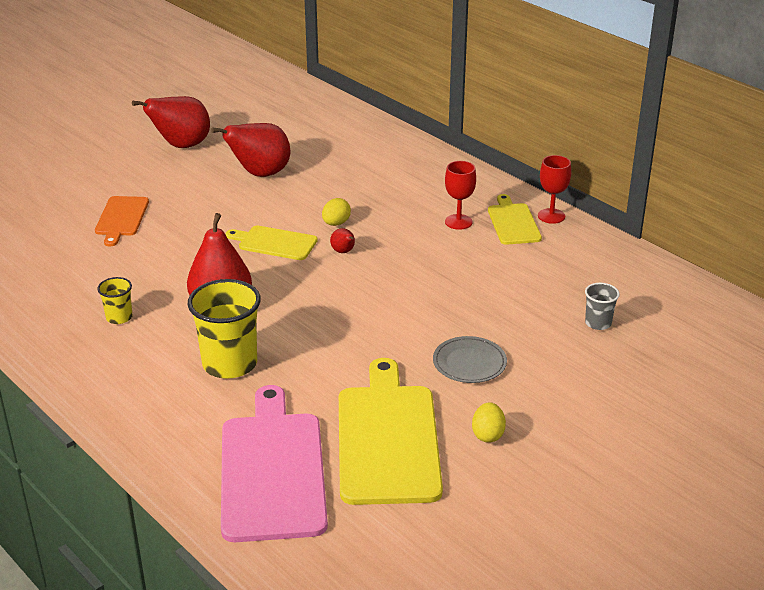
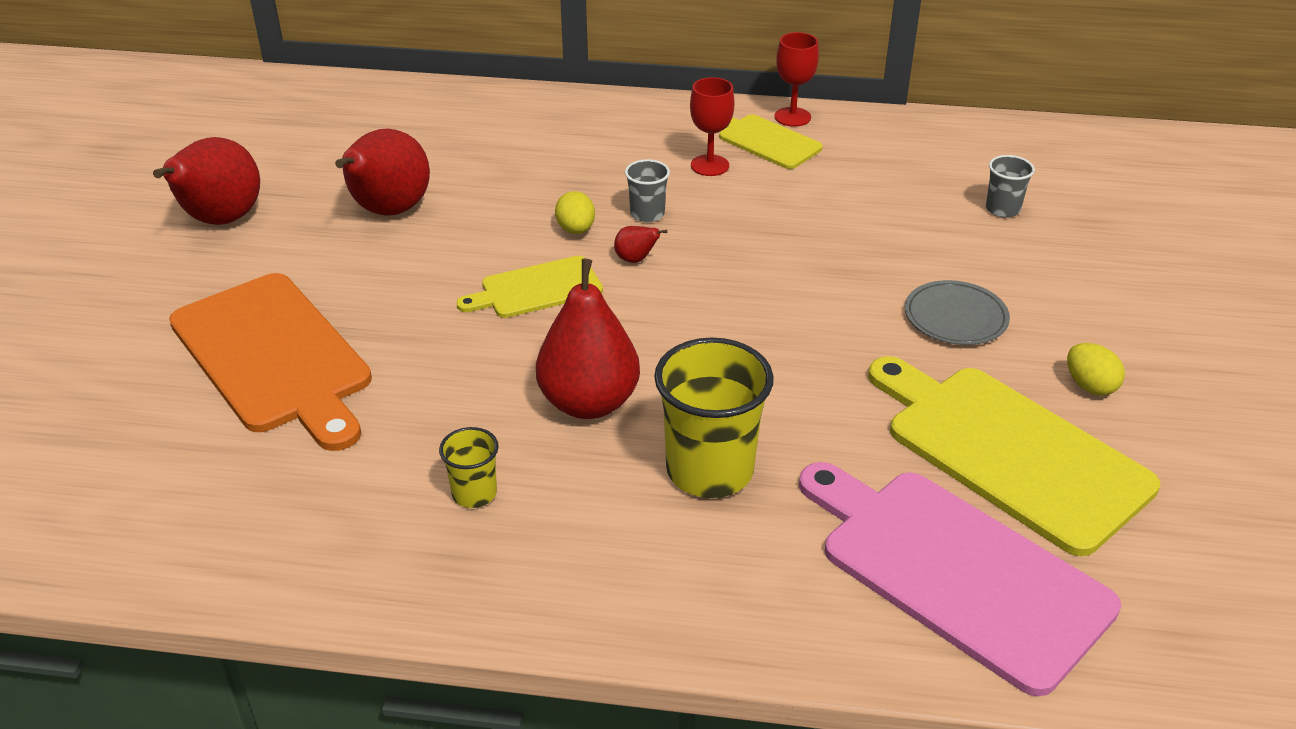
camera: 40 degrees left, 5 degrees up
orange cutting board [95,196,149,246] -> orange cutting board [169,273,372,451], size x1.85
none -> grey cup [625,159,670,222]

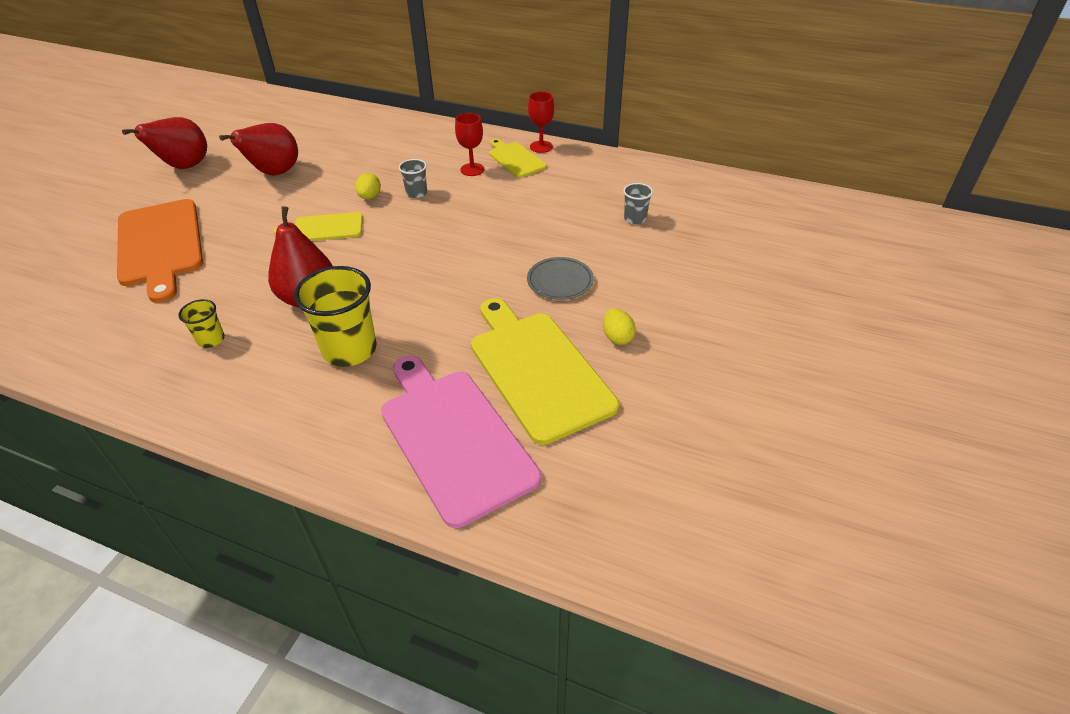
camera: 15 degrees right, 5 degrees up
red pear [614,226,668,263] -> none

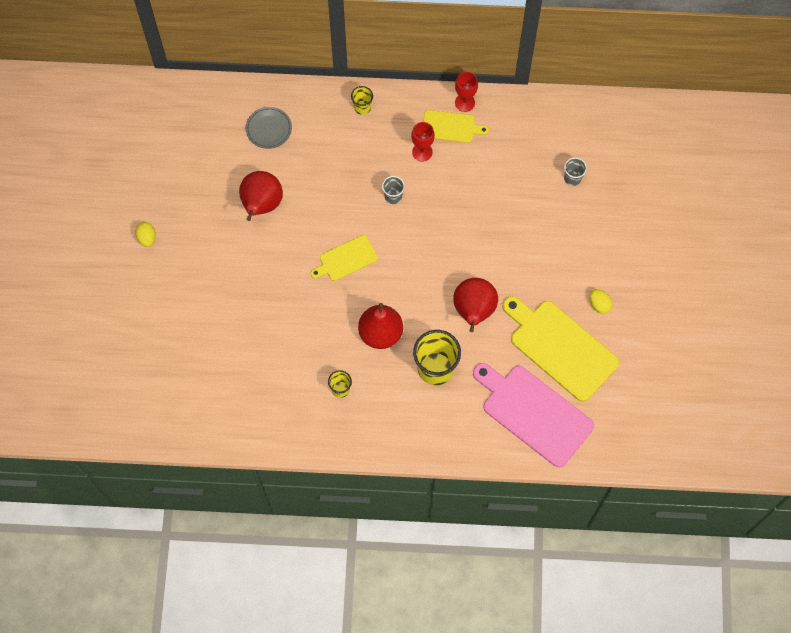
camera: 20 degrees left, 25 degrees up
orange cutting board [117,199,203,303] -> none
red pear [122,117,207,169] -> red pear moved to [453,278,498,332]
yellow egg [355,173,381,200] -> yellow egg moved to [135,222,156,247]
yellow cutting board [489,139,547,178] -> yellow cutting board turned 150 degrees clockwise [423,110,489,143]
grey plate [527,257,594,300] -> grey plate moved to [246,107,292,149]
none -> yellow cup [351,86,373,115]

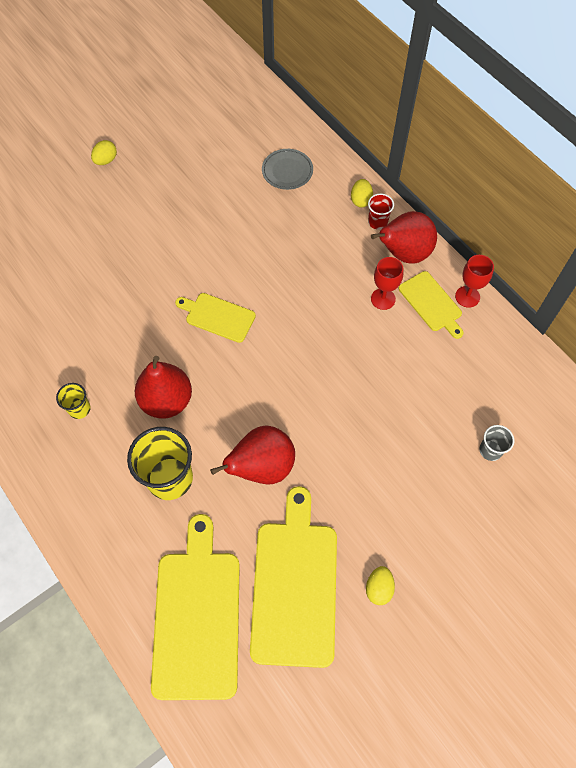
camera: 50 degrees right, 5 degrees down
red pear [239,171,283,221] -> red pear moved to [371,211,437,264]
yellow cup [351,86,373,115] -> red cup [368,194,394,230]
grey cup [382,176,405,204] -> none
pink cutting board [473,363,594,467] -> yellow cutting board [151,514,240,700]
none -> yellow egg [351,179,373,208]

